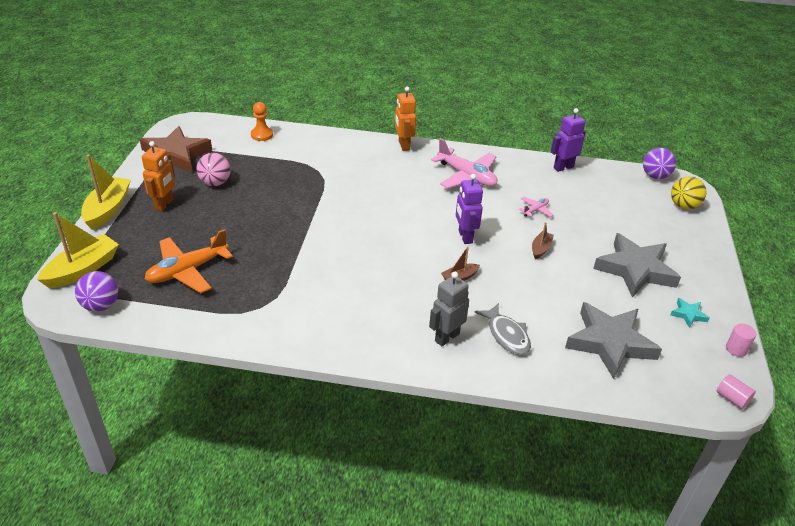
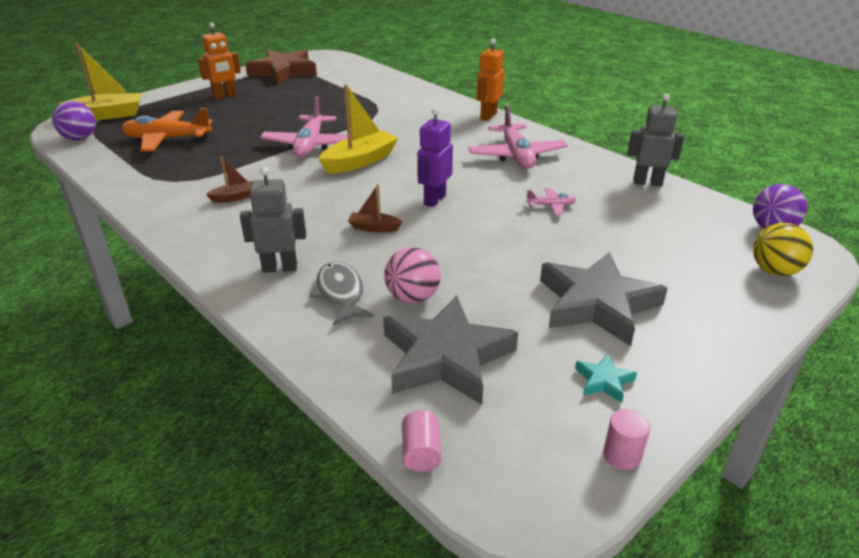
camera: 40 degrees right, 5 degrees down
yellow boat [81,155,131,230] -> yellow boat moved to [318,84,398,174]
pink ball [196,153,231,186] -> pink ball moved to [384,247,441,304]
orange pawn [251,102,273,141] -> none
grey fish [474,303,531,355] -> grey fish turned 150 degrees clockwise [310,262,374,325]
brown boat [532,222,554,259] -> brown boat moved to [206,156,253,203]
purple robot [551,108,586,172] -> grey robot [628,93,684,186]
pink cylinder [716,374,756,409] -> pink cylinder moved to [402,410,442,472]
none -> pink plane [260,96,352,158]

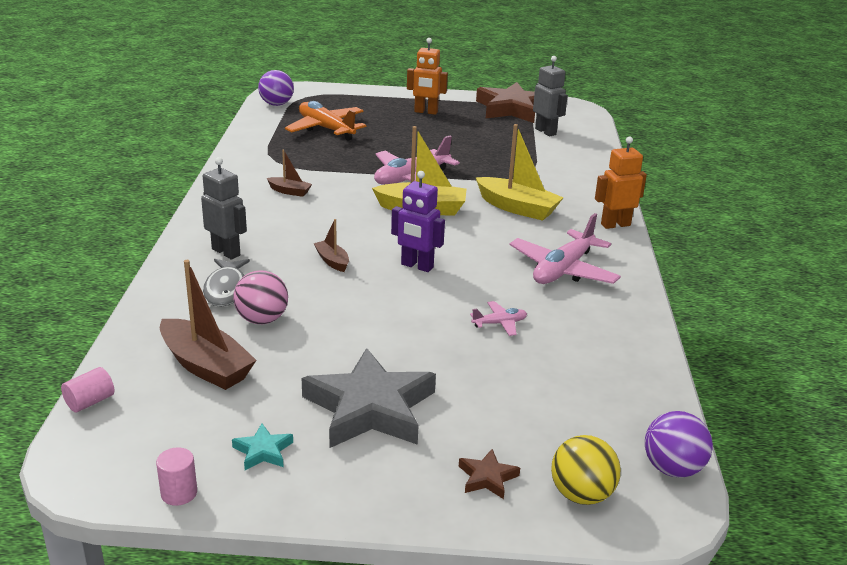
camera: 45 degrees right, 5 degrees down
yellow boat [58,43,142,120] -> yellow boat moved to [475,124,564,221]
grey fish [310,262,374,325] -> grey fish turned 150 degrees clockwise [203,259,250,307]
grey star [383,295,518,405] -> brown boat [160,260,257,390]
purple robot [417,108,453,207] -> purple robot turned 135 degrees counterclockwise [391,171,445,272]
pink plane [526,188,576,215] -> pink plane turned 60 degrees counterclockwise [470,301,527,336]
grey robot [628,93,684,186] -> grey robot moved to [533,56,568,136]
none -> brown star [459,449,520,499]

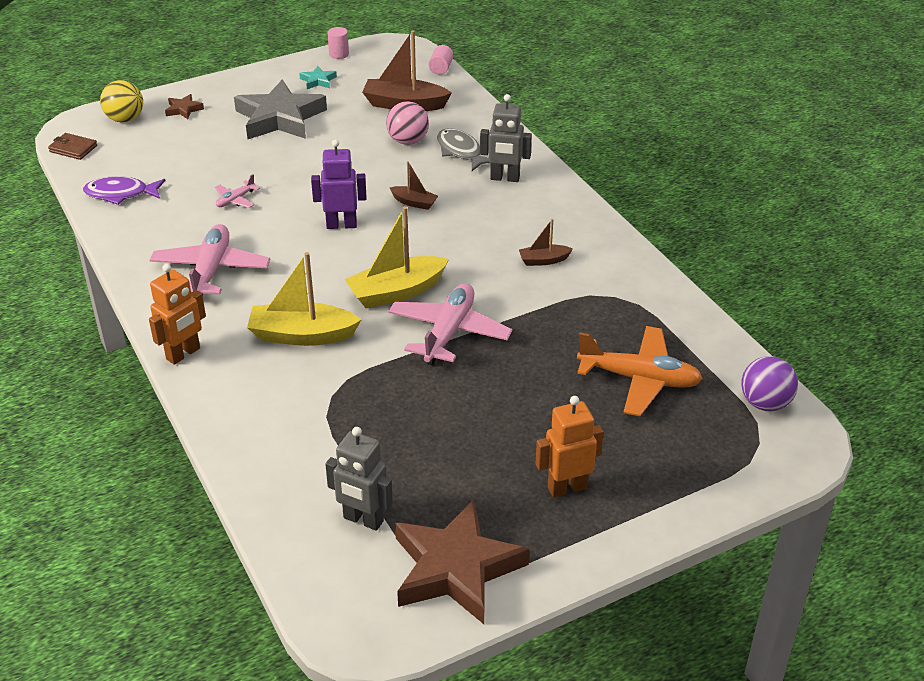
camera: 150 degrees right, 10 degrees up
purple ball [645,411,713,478] -> brown wallet [48,133,97,160]
none -> purple fish [83,176,165,205]

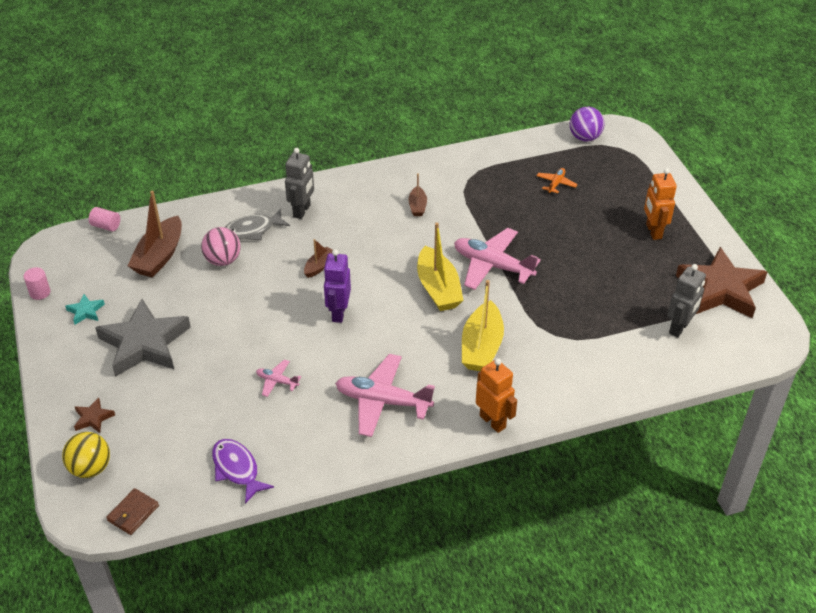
camera: 80 degrees left, 5 degrees up
purple fish [83,176,165,205] -> purple fish turned 135 degrees clockwise [212,439,274,504]
pink plane [215,174,260,208] -> pink plane turned 150 degrees clockwise [256,360,301,397]
orange plane [577,326,703,416] -> orange plane [537,168,578,194], size x0.48

